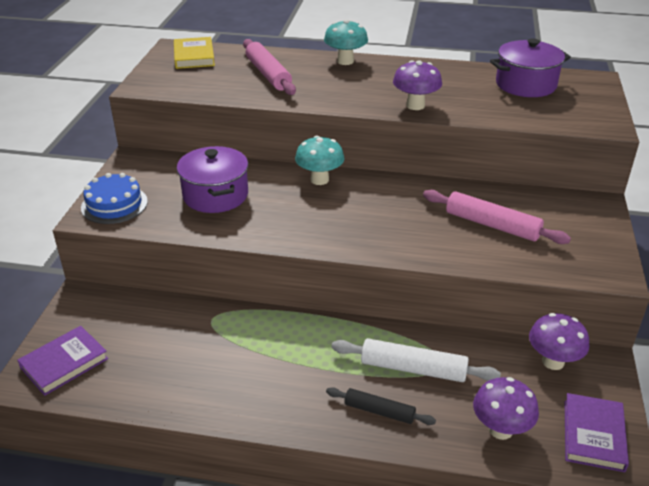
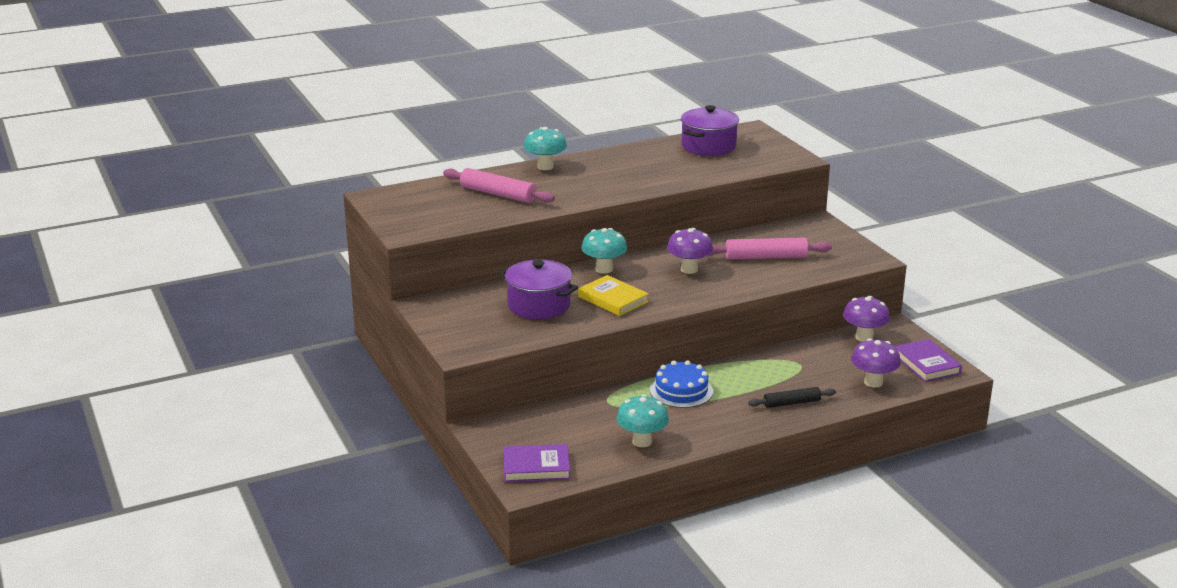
camera: 35 degrees left, 10 degrees down
purple book [17,326,108,396] -> purple book turned 75 degrees clockwise [503,444,571,482]
blue cake [81,173,148,224] -> blue cake moved to [650,360,713,408]
yellow book [174,37,215,69] -> yellow book moved to [578,275,649,316]
white rolling pin [331,338,501,382] -> none
purple mushroom [393,60,442,110] -> purple mushroom moved to [667,228,713,274]
none -> turquoise mushroom [616,394,669,447]

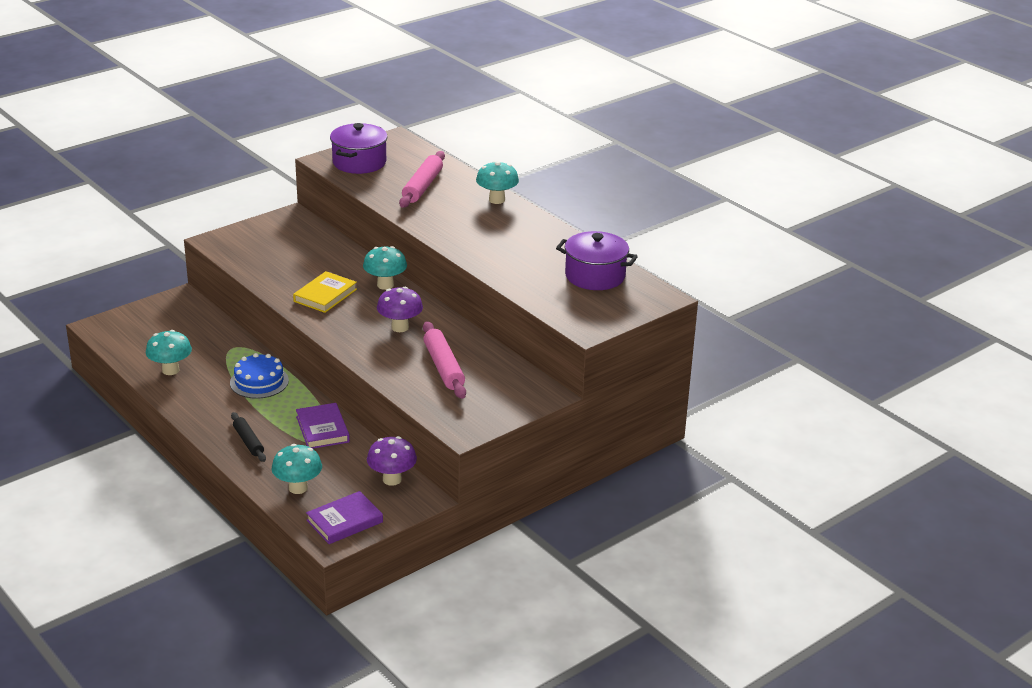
camera: 75 degrees right, 5 degrees up
purple pot [500,259,578,319] -> purple pot moved to [330,123,388,174]
purple book [503,444,571,482] -> purple book moved to [296,403,350,449]
purple mushroom [851,339,901,388] -> turquoise mushroom [272,444,322,494]

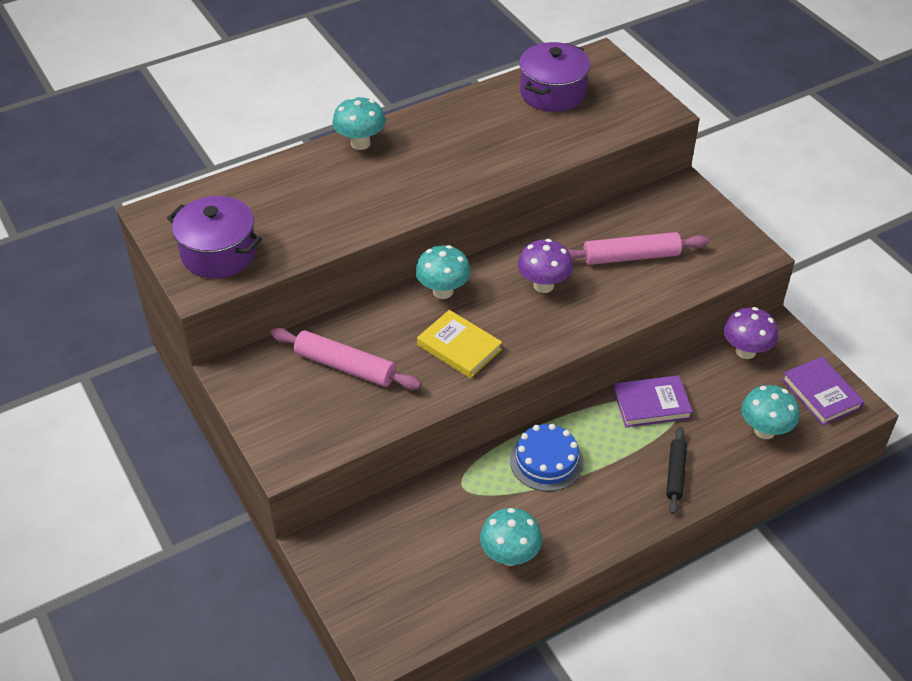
camera: 80 degrees left, 15 degrees up
black rolling pin [231,412,266,462] -> black rolling pin turned 60 degrees counterclockwise [666,427,687,514]
pink rolling pin [399,151,445,208] -> pink rolling pin moved to [270,328,421,390]

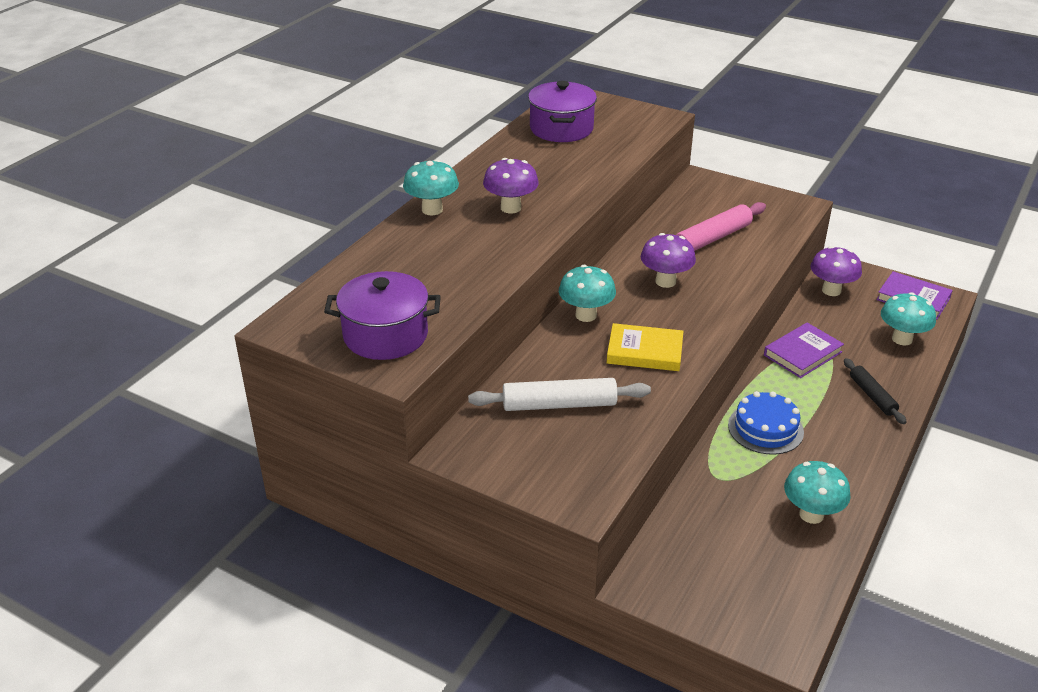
camera: 30 degrees left, 10 degrees down
pink rolling pin [270,328,421,390] -> white rolling pin [468,378,651,411]
none -> purple mushroom [483,158,539,213]

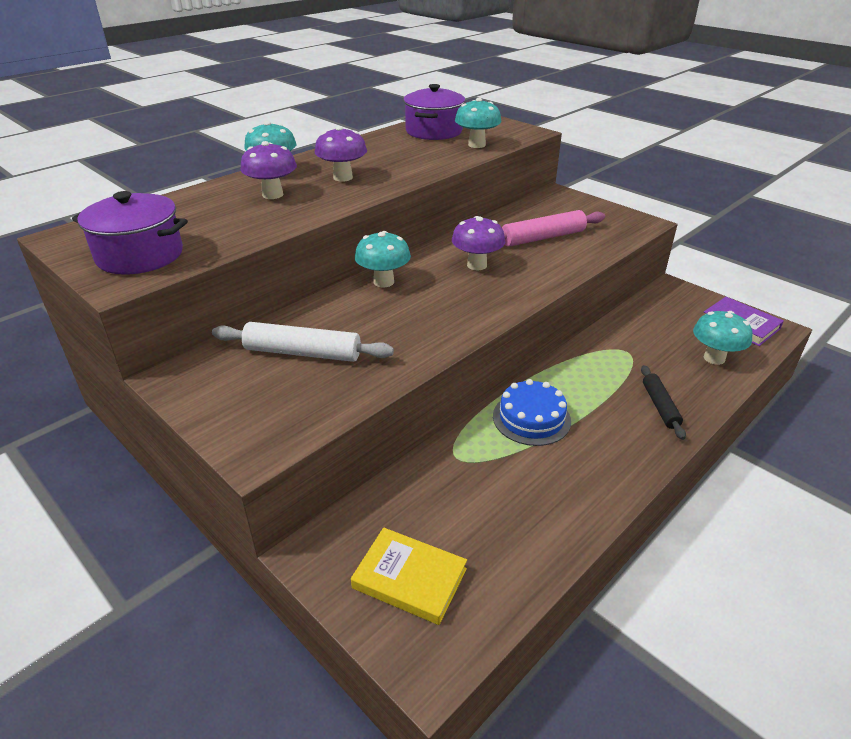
camera: 15 degrees right, 0 degrees up
yellow book [607,323,683,371] -> yellow book moved to [351,528,467,625]
purple book [764,323,844,378] -> none
turquoise mushroom [784,461,851,524] -> turquoise mushroom moved to [455,98,502,148]
purple mushroom [811,246,862,296] -> purple mushroom moved to [240,141,297,199]

